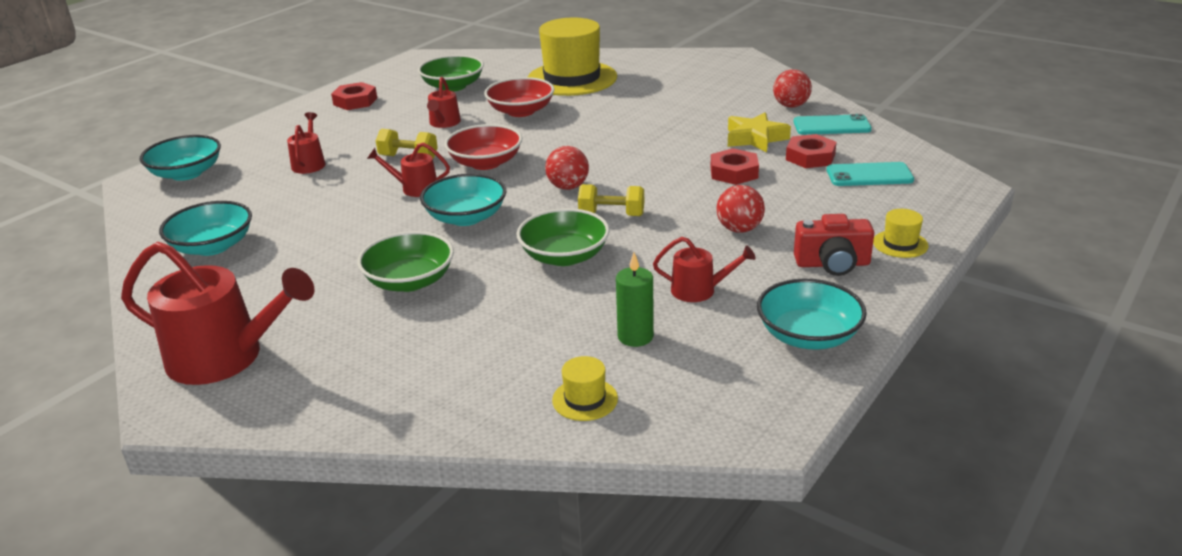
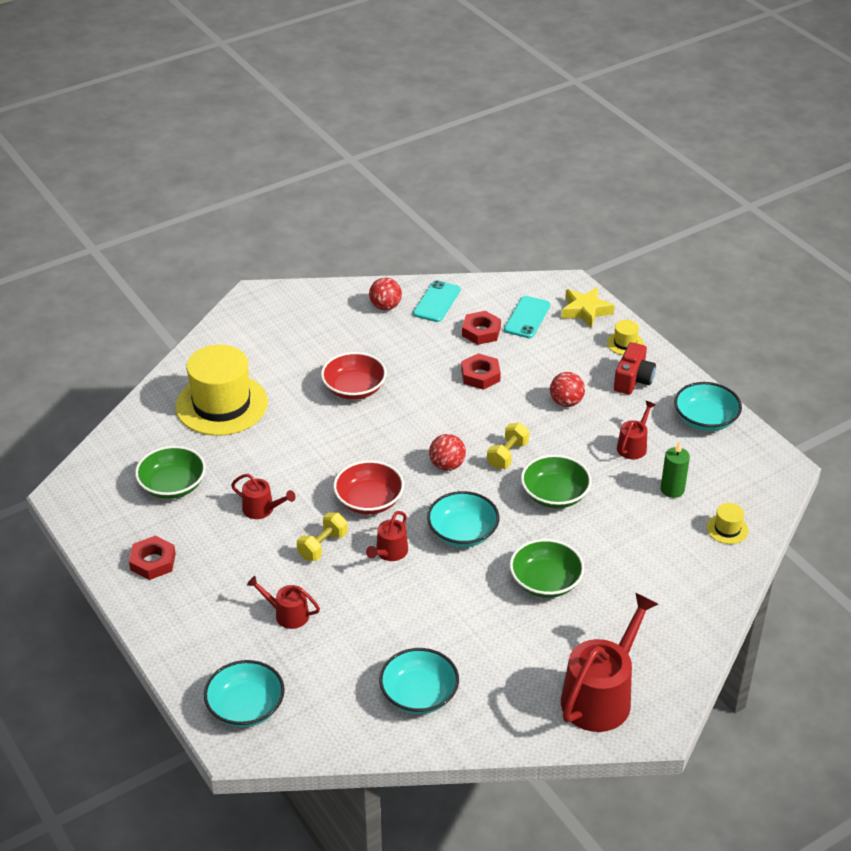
camera: 70 degrees left, 10 degrees up
red bowl [484,77,554,117] -> red bowl moved to [321,352,387,400]
yellow star [728,112,791,153] -> yellow star moved to [561,287,615,328]

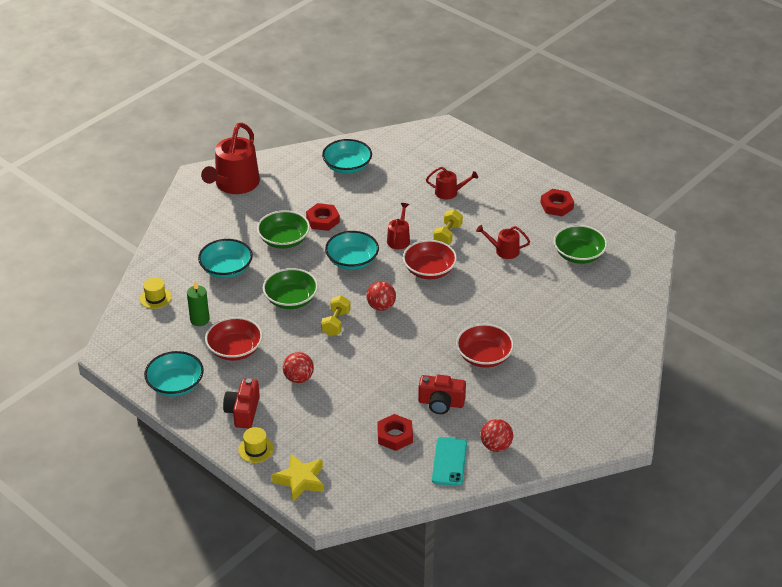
camera: 165 degrees right, 0 degrees up
yellow hat [175,345,268,436] -> none
turquoise bowl [204,660,285,727] -> turquoise bowl moved to [198,239,253,278]
red nut [461,353,501,390] -> red nut moved to [306,203,340,231]
turquoise phone [504,296,550,338] -> none
red watering can [617,401,656,459] -> red bowl [205,317,263,361]
none -> red camera [418,374,466,414]

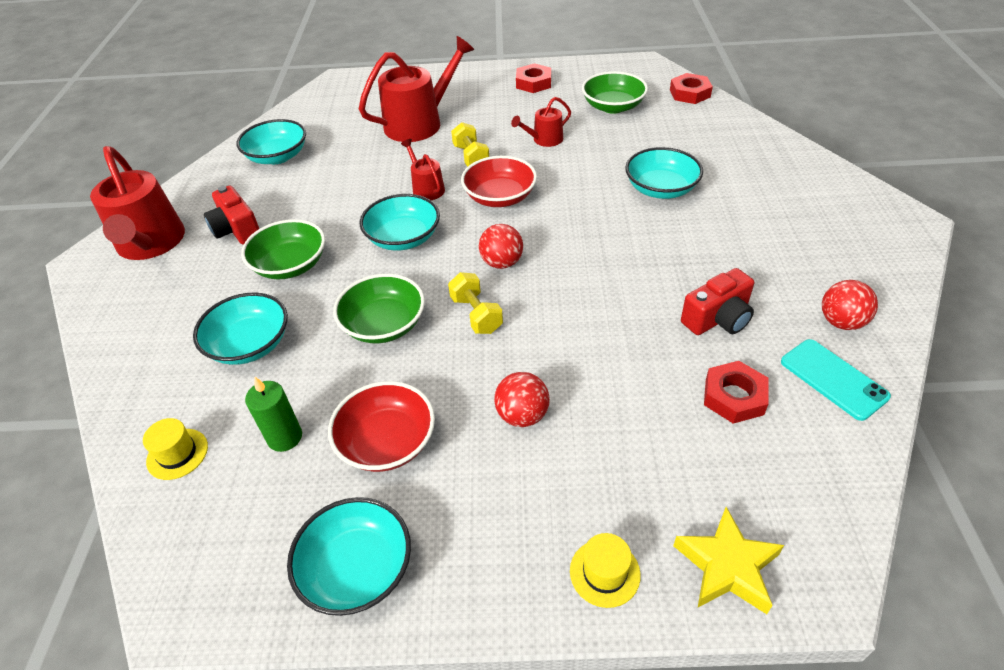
camera: 40 degrees left, 5 degrees up
red camera [223,378,260,429] -> red camera moved to [204,186,259,245]
red nut [306,203,340,231] -> red nut moved to [670,73,713,104]
red watering can [426,167,478,200] -> red watering can [359,36,475,142], size x1.99
red bowl [456,324,514,368] -> none
none -> turquoise bowl [625,147,703,199]

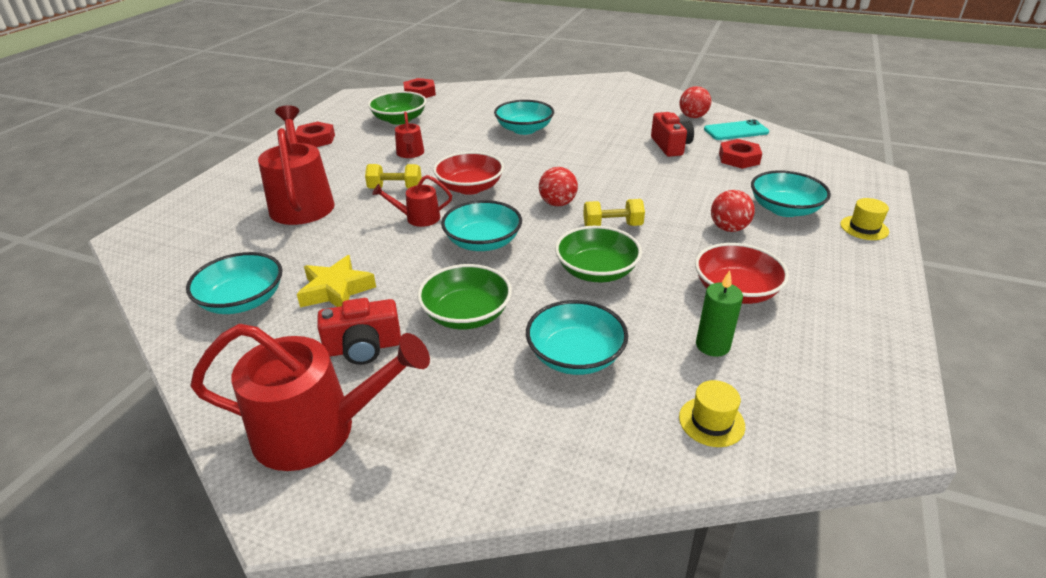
camera: 70 degrees left, 10 degrees down
turquoise bowl [287,497,411,616] -> turquoise bowl moved to [751,170,831,217]
yellow star [673,507,784,614] -> yellow star moved to [297,255,376,307]

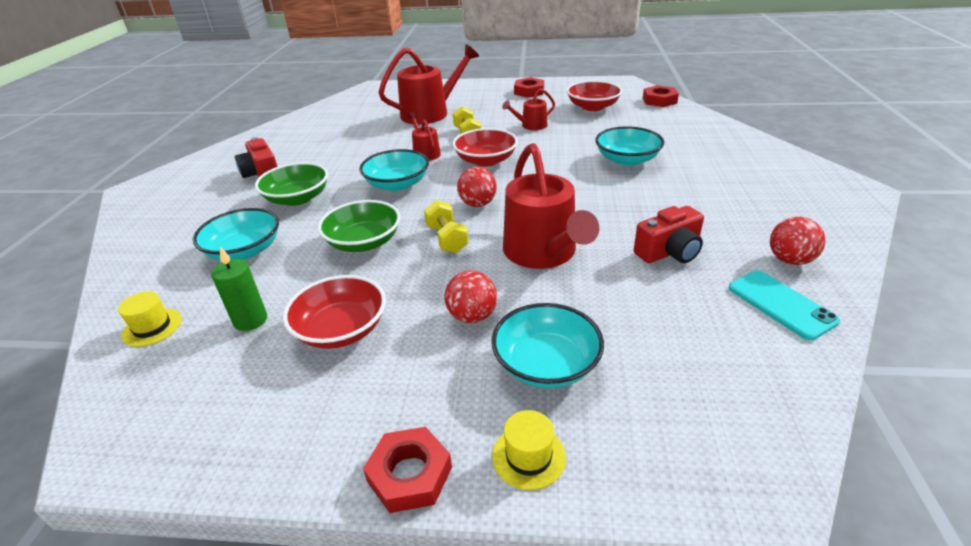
camera: 75 degrees right, 0 degrees up
turquoise bowl [186,252,283,314] -> none
red watering can [190,324,430,471] -> red watering can moved to [503,143,600,269]
yellow star [297,255,376,307] -> none
green bowl [368,91,427,125] -> red bowl [567,80,622,111]
red nut [719,139,762,169] -> red nut moved to [363,427,452,513]

